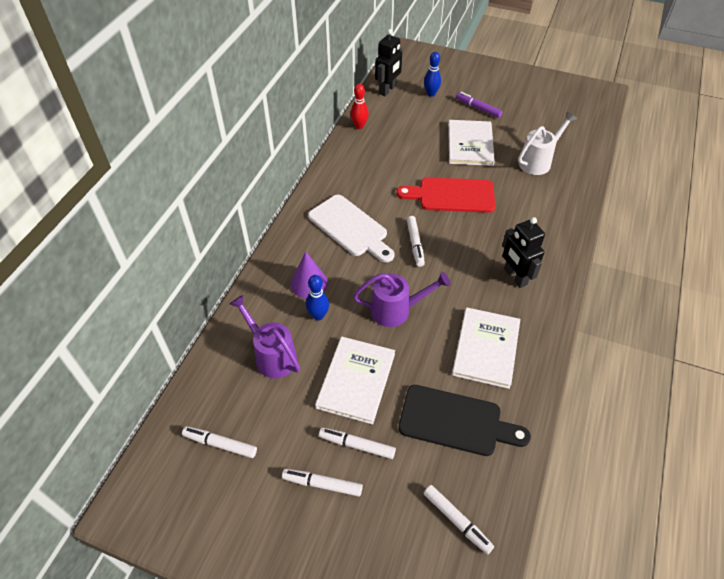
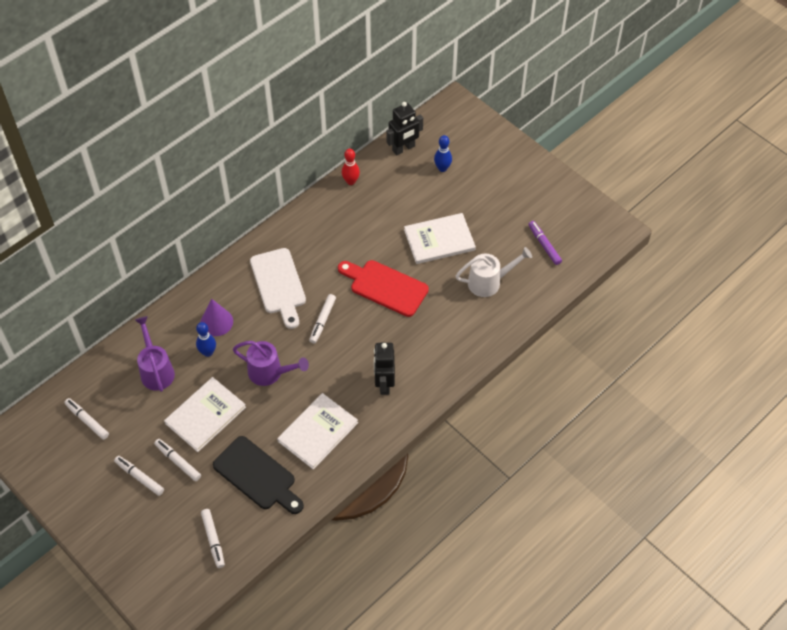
camera: 25 degrees right, 5 degrees up
white book [448,120,495,166] -> white book turned 45 degrees clockwise [404,213,476,264]
purple marker [456,92,502,118] -> purple marker moved to [529,221,562,265]

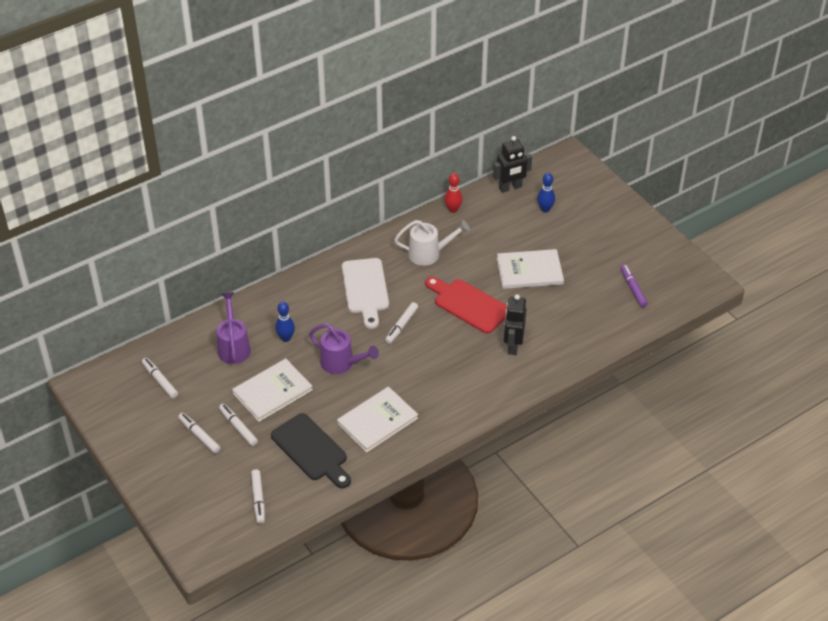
camera: 10 degrees right, 10 degrees down
purple cone [200,299,233,336] -> none
black robot [374,342,395,395] -> black robot moved to [504,294,526,355]
white watering can [456,247,532,297] -> white watering can moved to [394,220,470,266]

